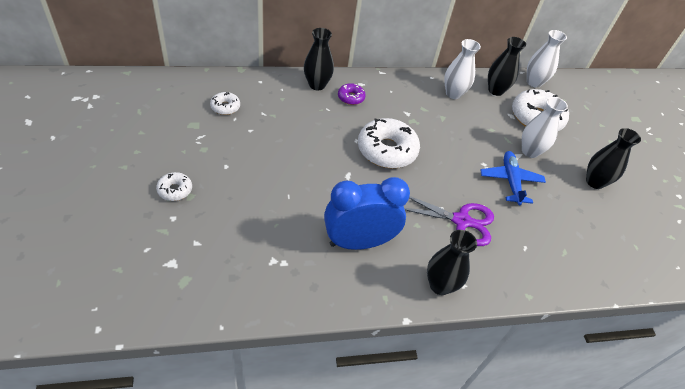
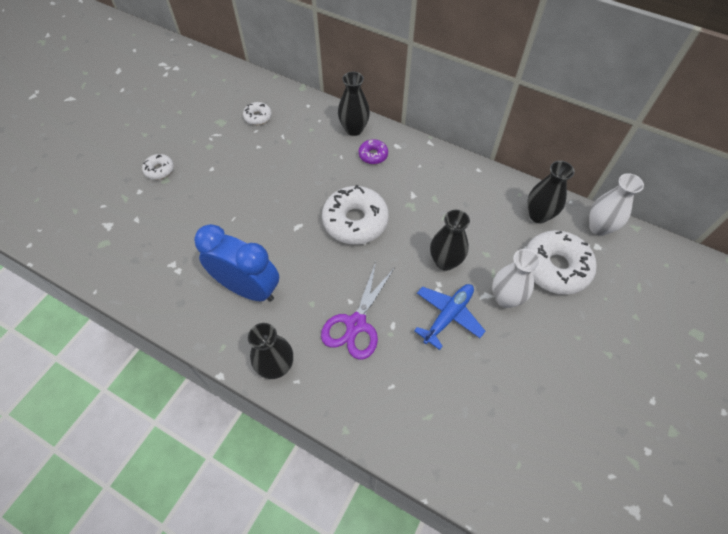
camera: 45 degrees right, 10 degrees up
purple scissors [404,196,494,246] -> purple scissors turned 60 degrees clockwise [321,262,394,360]
white vase [444,39,481,99] -> none
black vase [586,128,641,189] -> black vase moved to [430,210,470,271]

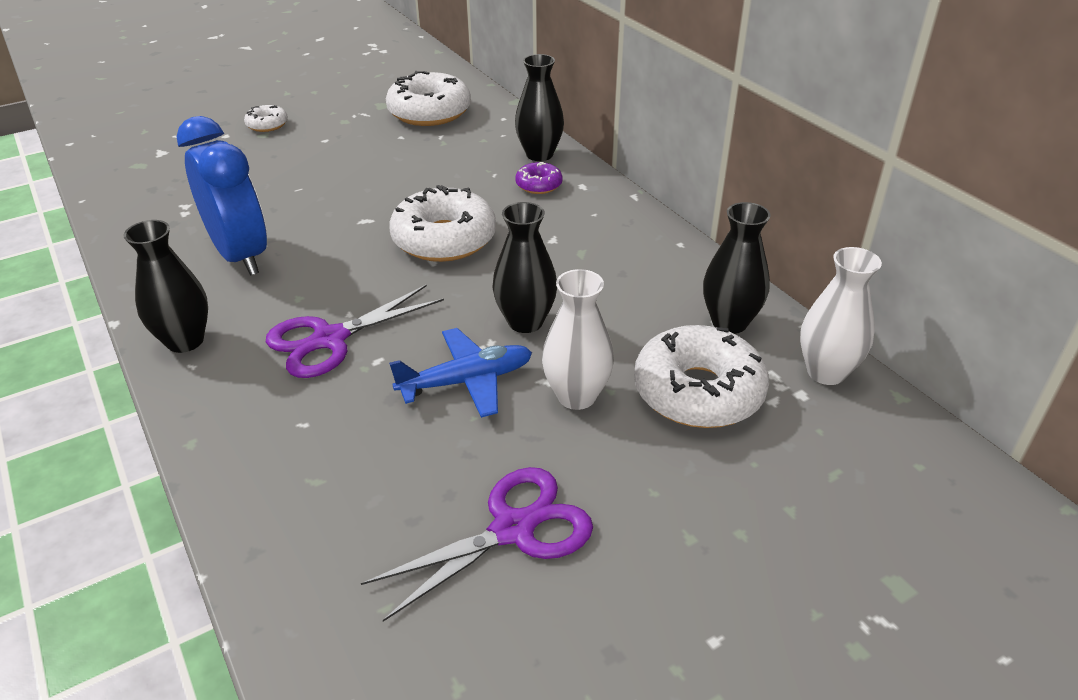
camera: 30 degrees right, 20 degrees down
white donut [243,102,272,125] -> white donut [386,71,471,126], size x2.05
none -> purple scissors [361,467,593,622]

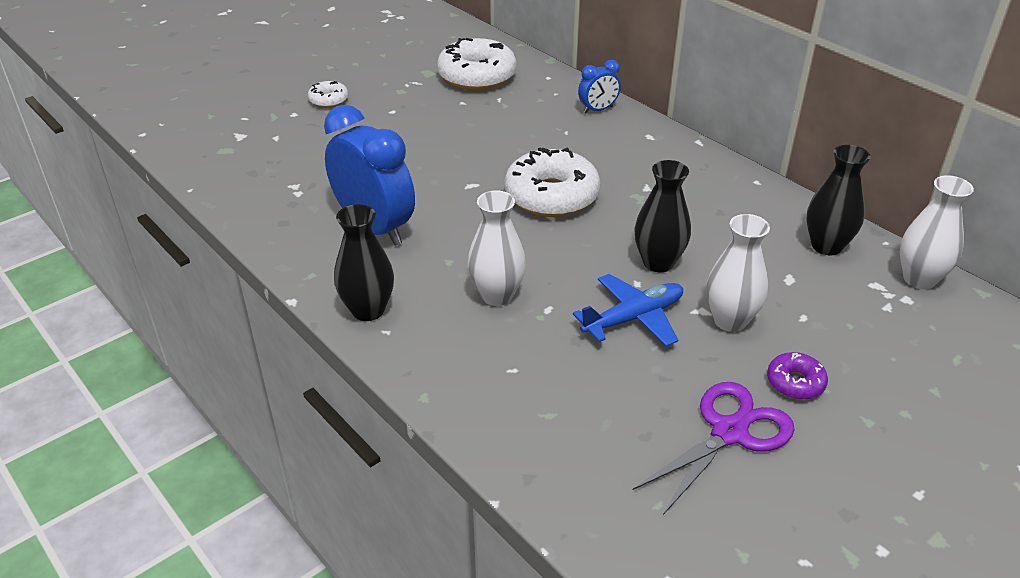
camera: 10 degrees left, 0 degrees up
purple scissors [266,284,444,378] -> white vase [467,190,526,306]
black vase [515,54,564,161] -> blue clock [578,60,621,114]
purple donut [515,162,562,194] -> purple donut moved to [767,352,828,400]
white donut [634,325,769,428] -> none

